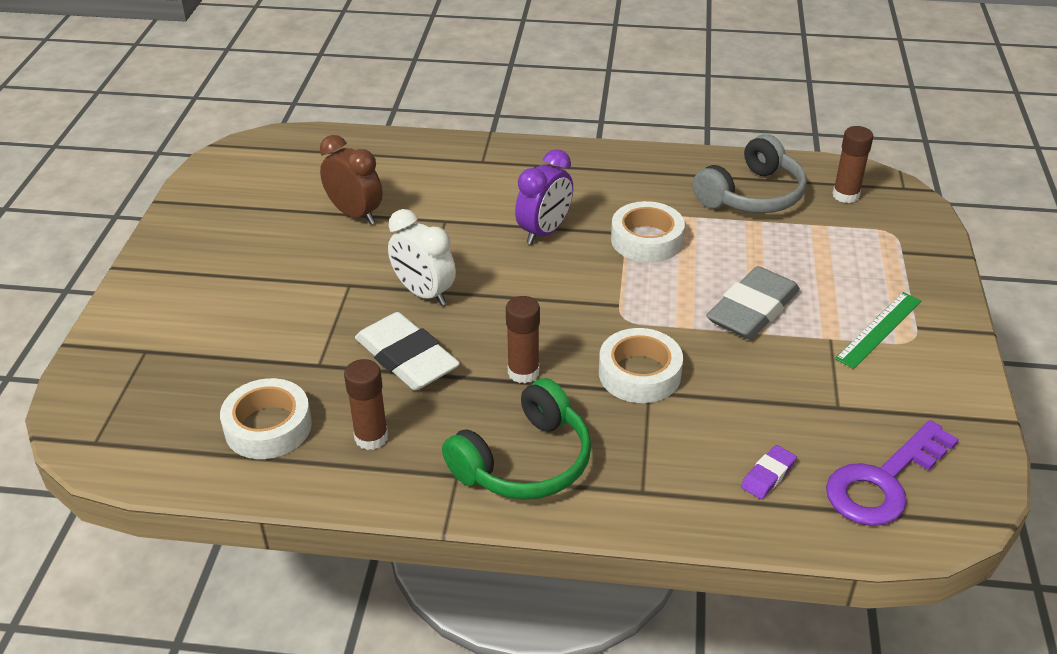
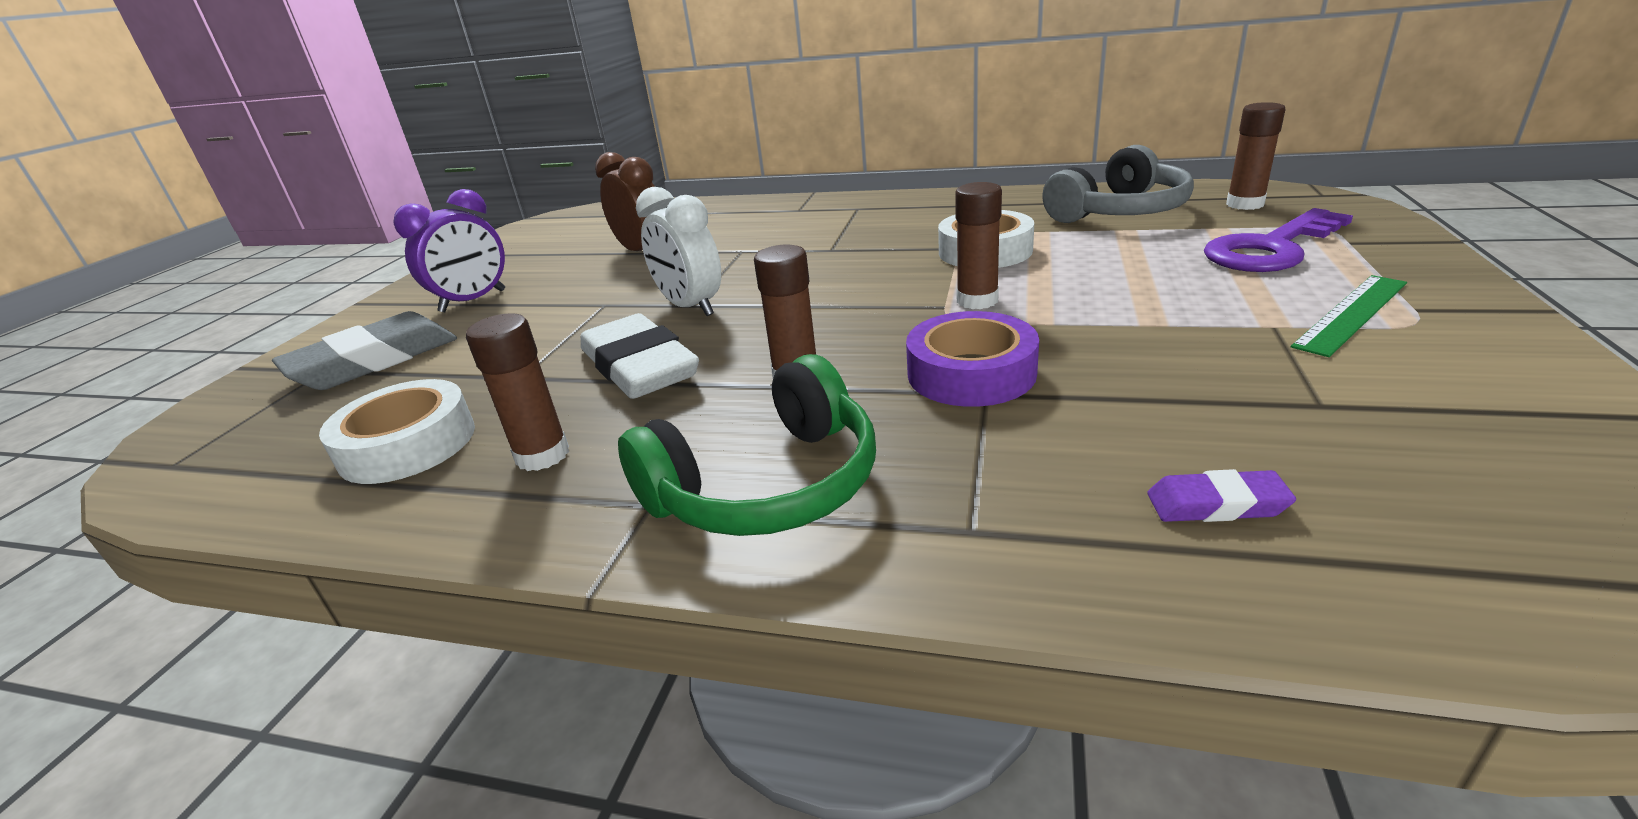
camera: 10 degrees right, 10 degrees down
purple clock [515,149,573,245] -> purple clock moved to [393,189,505,312]
white tape [599,328,683,403] -> purple tape [906,311,1039,407]
grey eraser [706,266,800,340] -> grey eraser moved to [272,311,457,390]
purple eraser [741,445,797,499] -> purple eraser turned 45 degrees clockwise [1147,469,1296,522]
purple key [826,420,959,526] -> purple key moved to [1204,208,1353,272]
none -> brown glue stick [955,182,1002,309]

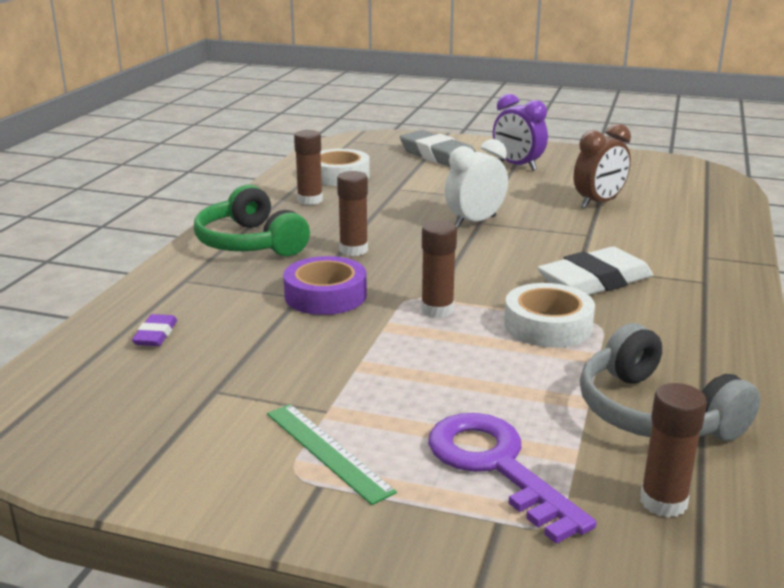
camera: 90 degrees right, 5 degrees down
white eraser [581,313,699,399] -> white eraser moved to [537,247,653,295]

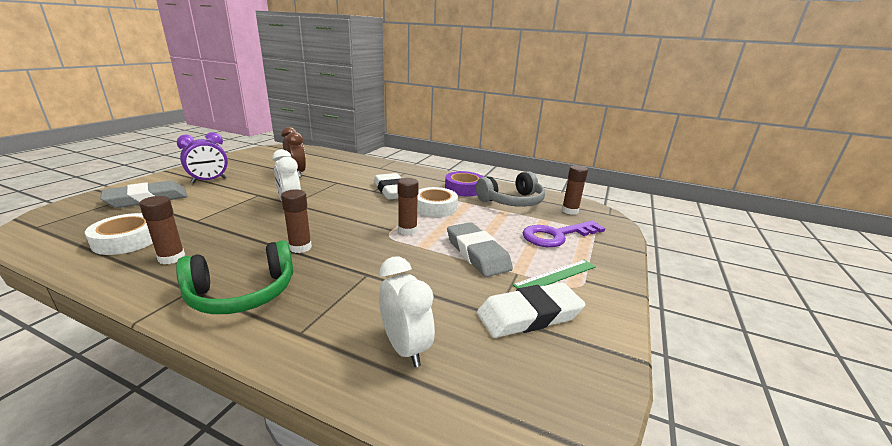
camera: 85 degrees left, 0 degrees up
purple eraser [132,314,177,346] -> white clock [379,257,435,367]
purple tape [283,256,367,315] -> purple tape moved to [445,171,483,196]
none -> grey eraser [447,222,513,277]
none -> white eraser [477,282,586,338]

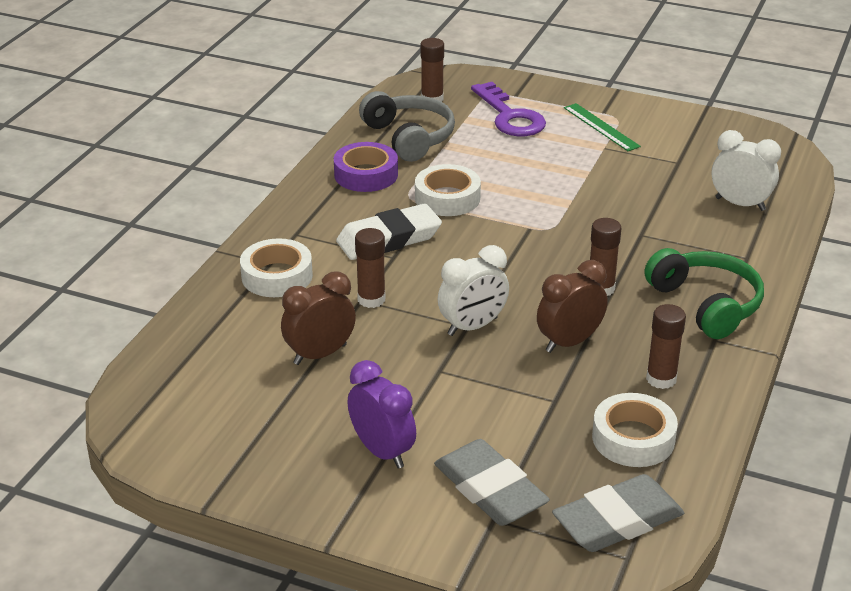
camera: 90 degrees left, 10 degrees up
white clock [379,257,435,367] -> white clock turned 60 degrees clockwise [712,130,781,211]
brown glue stick [398,178,419,235] -> brown glue stick moved to [355,228,385,308]
grey eraser [447,222,513,277] -> grey eraser moved to [552,474,684,552]
white eraser [477,282,586,338] -> none
none -> white tape [240,238,313,297]
none -> brown clock [537,260,608,353]

